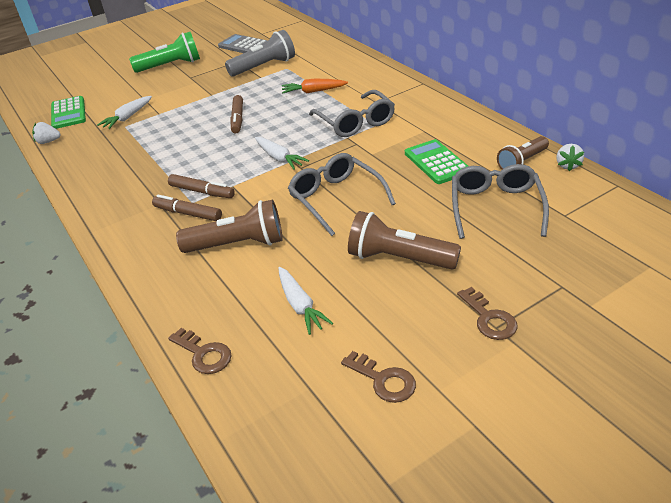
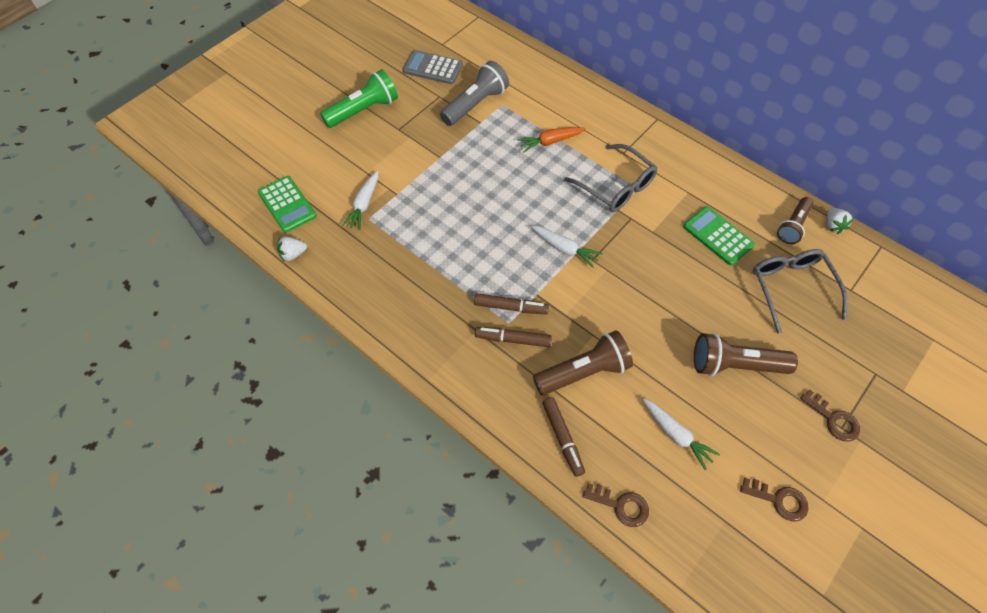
camera: 20 degrees left, 20 degrees up
brown marker [230,95,243,133] -> brown marker moved to [542,397,585,477]
grey glasses [288,153,396,236] -> none

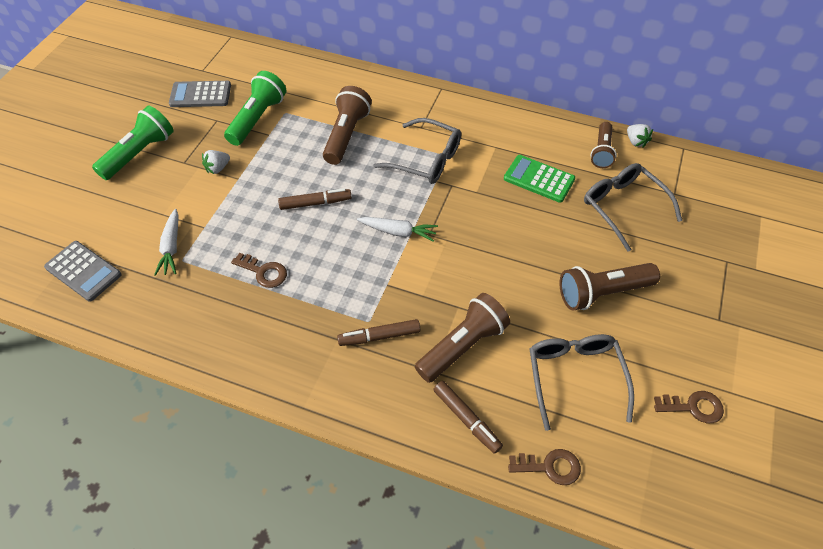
camera: 20 degrees left, 5 degrees down
green calculator [258,176,317,233] -> grey calculator [44,241,122,302]
white strawberry [277,237,307,262] -> white strawberry moved to [202,150,230,174]
grey flashlight [440,61,509,126] -> green flashlight [224,71,286,146]
brown marker [474,293,549,314] -> brown marker moved to [278,188,352,210]
orange carrot [517,127,586,152] -> brown flashlight [323,86,372,165]
white carrot [643,399,720,470] -> grey glasses [530,334,634,431]
brown key [800,389,860,442] -> brown key moved to [231,253,287,288]

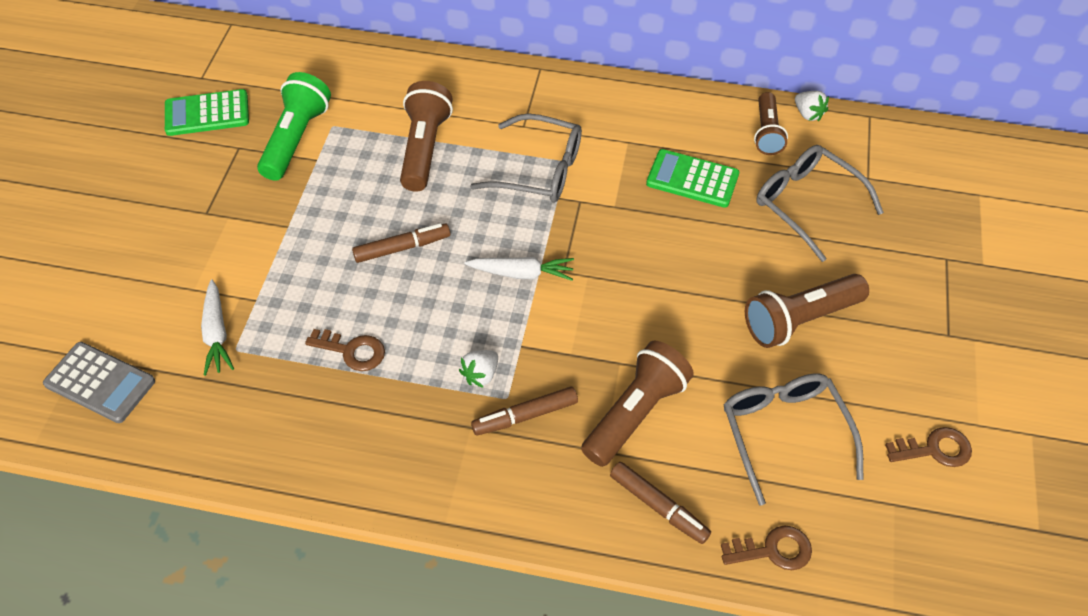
camera: 10 degrees left, 0 degrees up
green flashlight [92,106,174,180] -> none
grey calculator [169,81,231,107] -> green calculator [165,89,249,136]
white strawberry [202,150,230,174] -> white strawberry moved to [459,350,498,388]

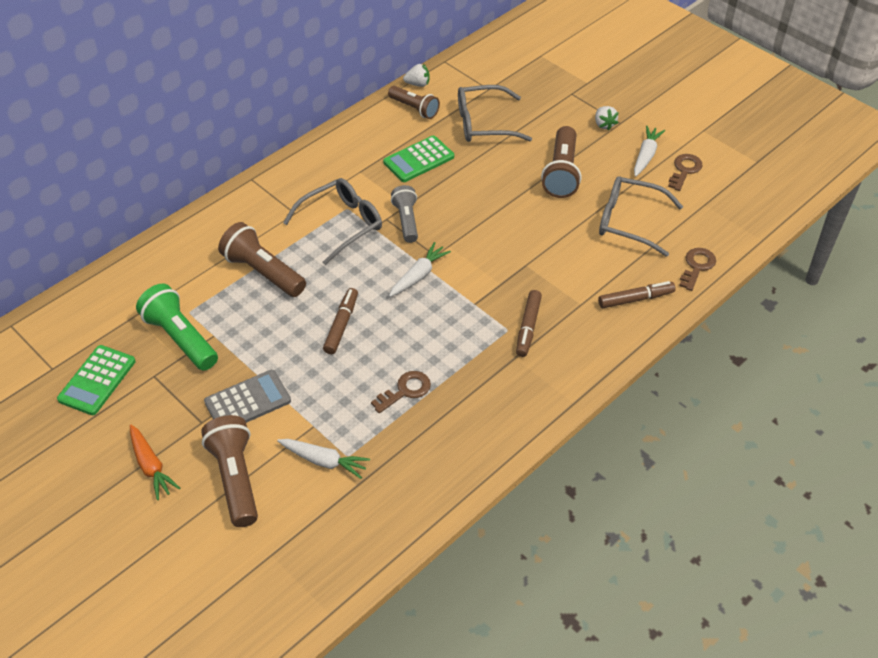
camera: 55 degrees left, 5 degrees down
grey calculator [43,342,155,423] -> grey calculator moved to [204,370,291,423]
white strawberry [459,350,498,388] -> white strawberry moved to [595,106,619,131]
brown flashlight [581,341,694,467] -> brown flashlight moved to [201,415,258,527]
none -> orange carrot [130,425,180,500]
none -> grey flashlight [391,185,418,243]
none -> white carrot [634,126,665,177]

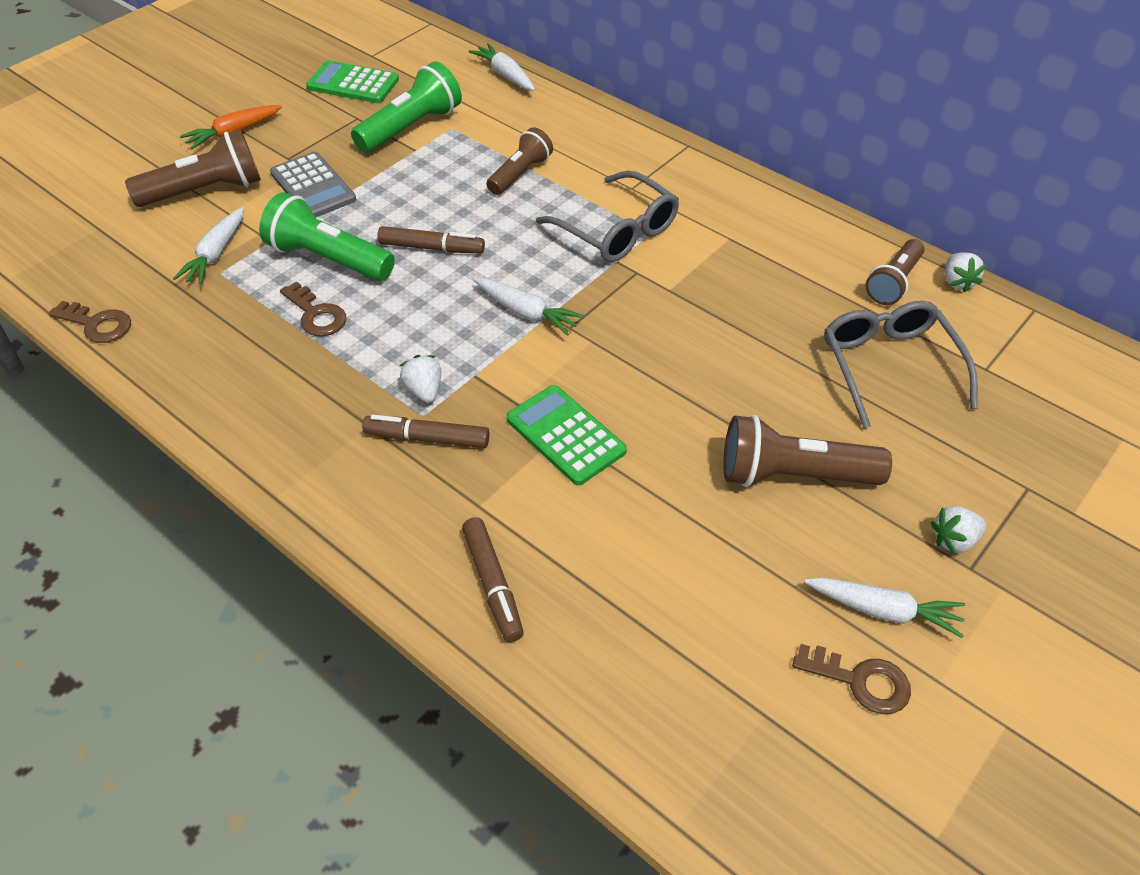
camera: 85 degrees right, 0 degrees up
brown flashlight [218,222,306,297] -> brown flashlight [486,127,553,195], size x0.66
green calculator [383,135,454,182] -> green calculator moved to [506,385,627,486]
grey flashlight [391,185,418,243] -> none
grey glasses [599,176,683,257] -> none
brown key [679,248,716,291] -> brown key moved to [48,301,131,343]
none -> green flashlight [259,192,395,281]
none -> white strawberry [400,355,441,403]
none -> white carrot [469,43,535,91]

